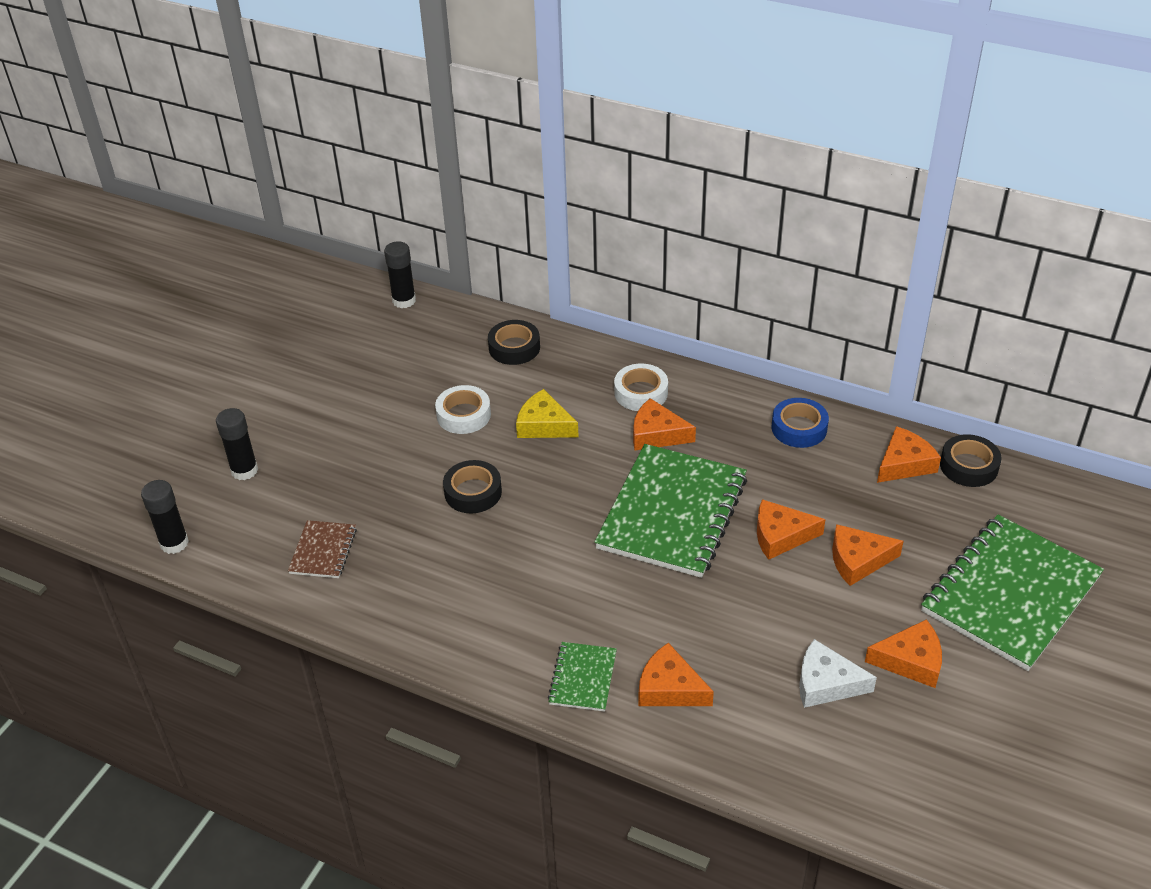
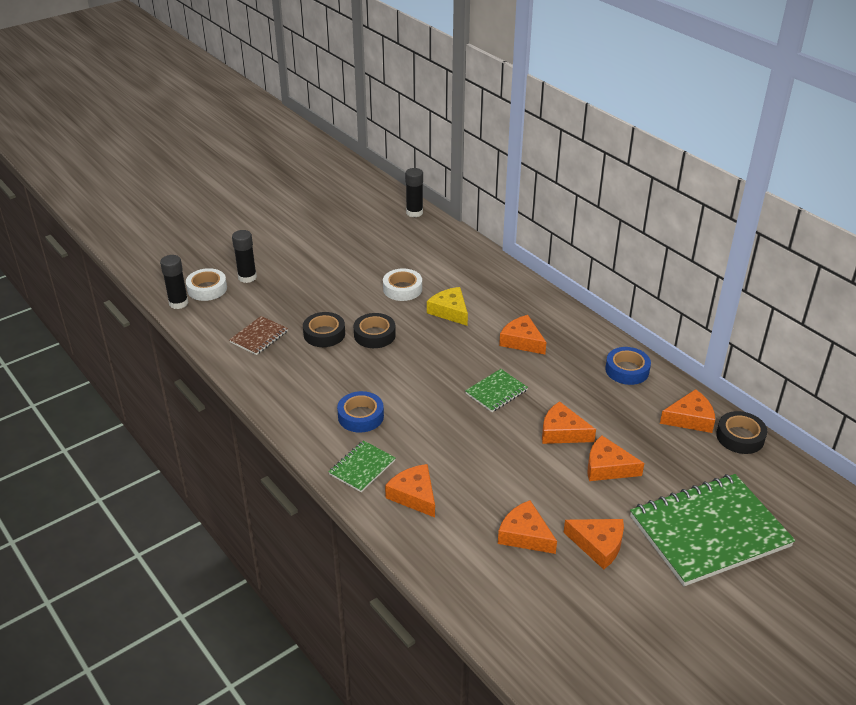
camera: 25 degrees right, 5 degrees down
black tape [488,320,540,365] -> black tape moved to [303,312,345,347]
green notebook [594,444,747,578] -> green notebook [465,369,528,412], size x0.46
white tape [614,363,668,411] -> white tape moved to [186,268,227,301]
white cheese [799,639,877,708] -> orange cheese [498,500,557,554]
none -> blue tape [337,391,384,433]

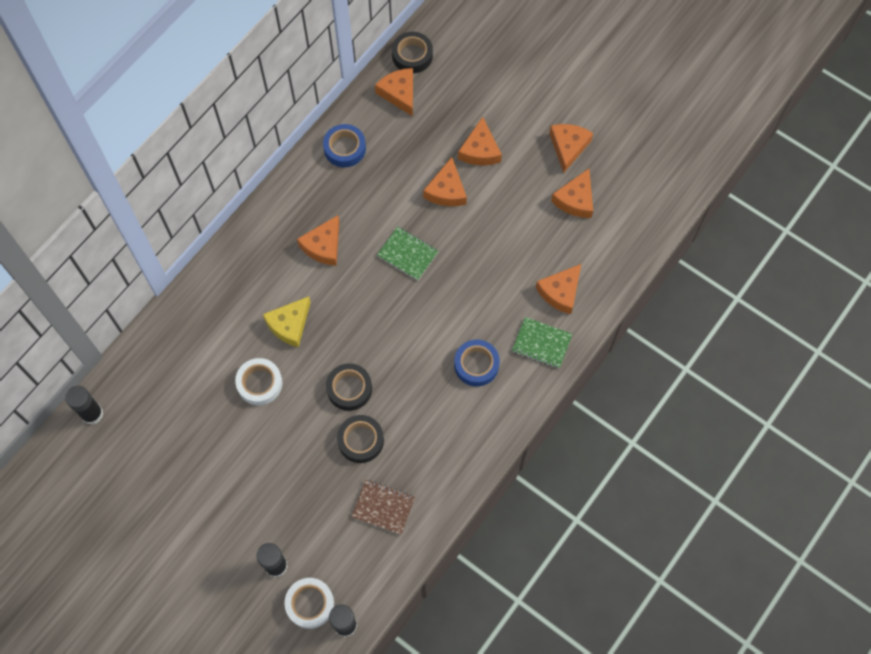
camera: 105 degrees left, 30 degrees up
green notebook [630,474,795,586] -> none

